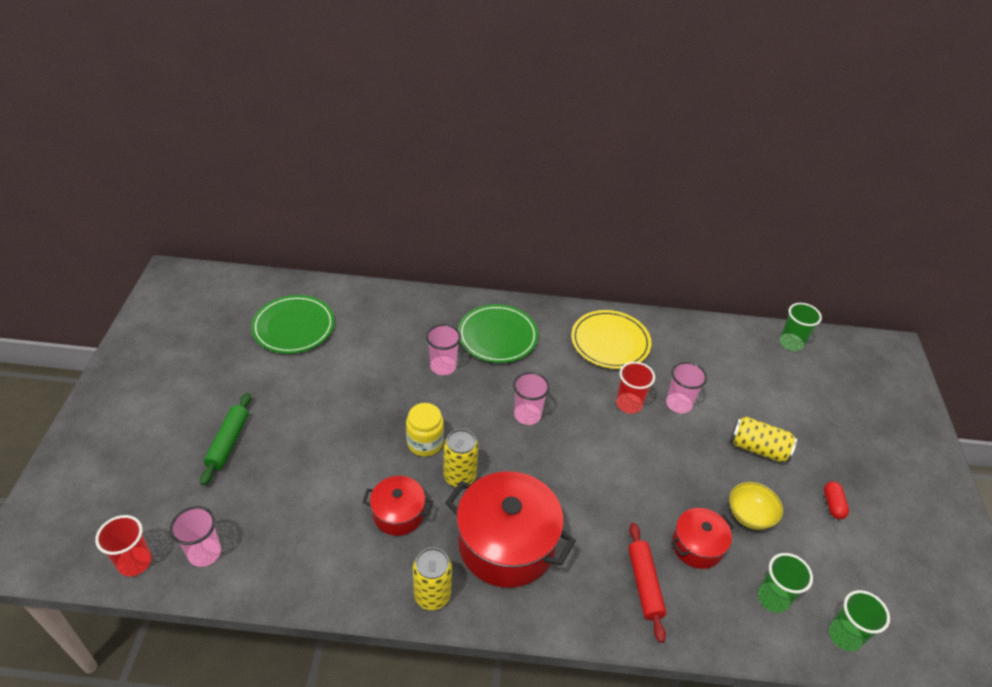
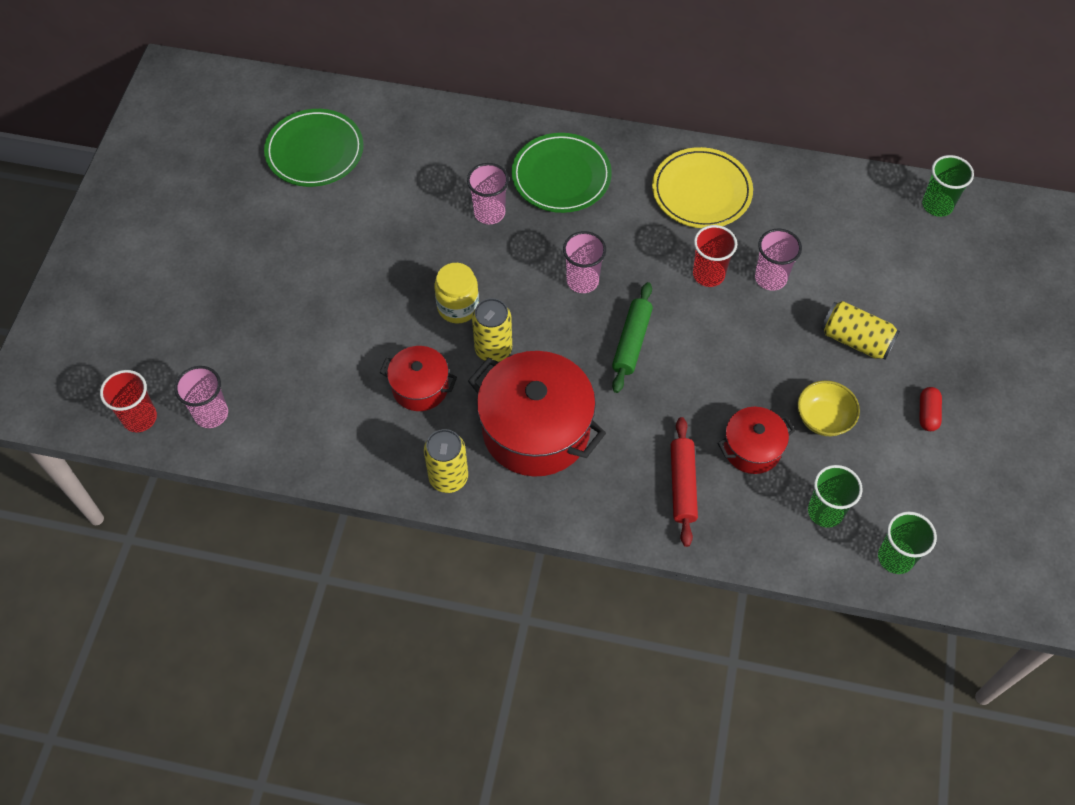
camera: 10 degrees right, 15 degrees up
green rolling pin [200,393,251,485] -> green rolling pin moved to [612,282,653,393]

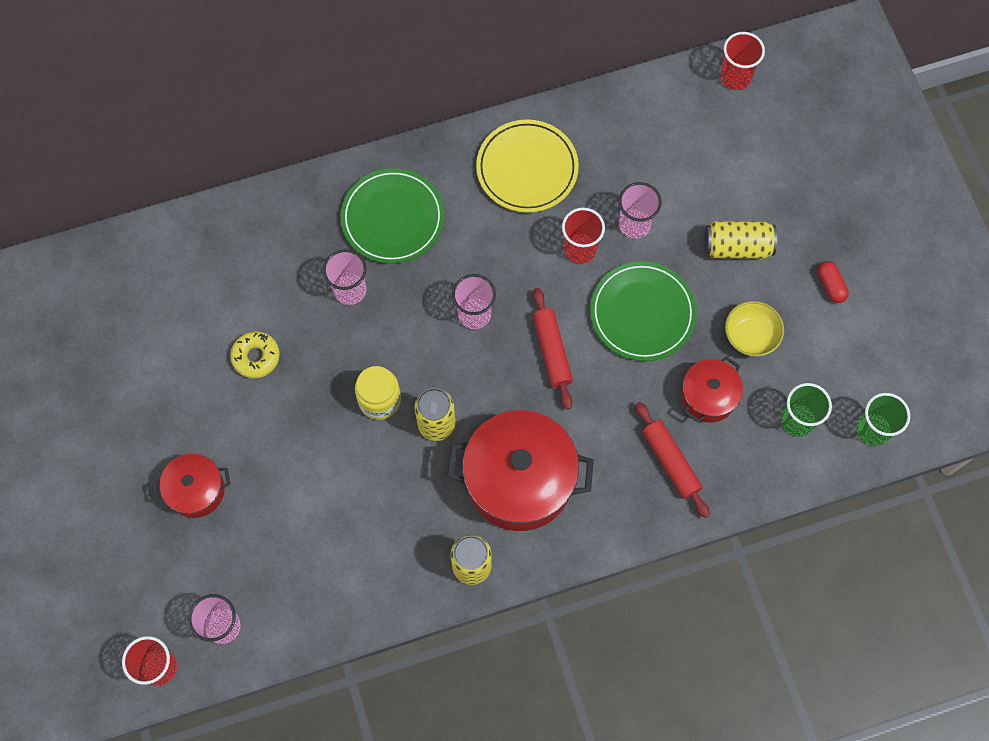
camera: 30 degrees left, 10 degrees up
green plate [264,109,363,187] -> green plate moved to [590,261,696,361]
red pot [380,346,457,411] -> red pot moved to [152,454,230,518]
green rolling pin [612,282,653,393] -> red rolling pin [533,288,573,410]
green cup [922,155,974,217] -> red cup [720,32,765,90]
none -> yellow donut [230,331,280,378]

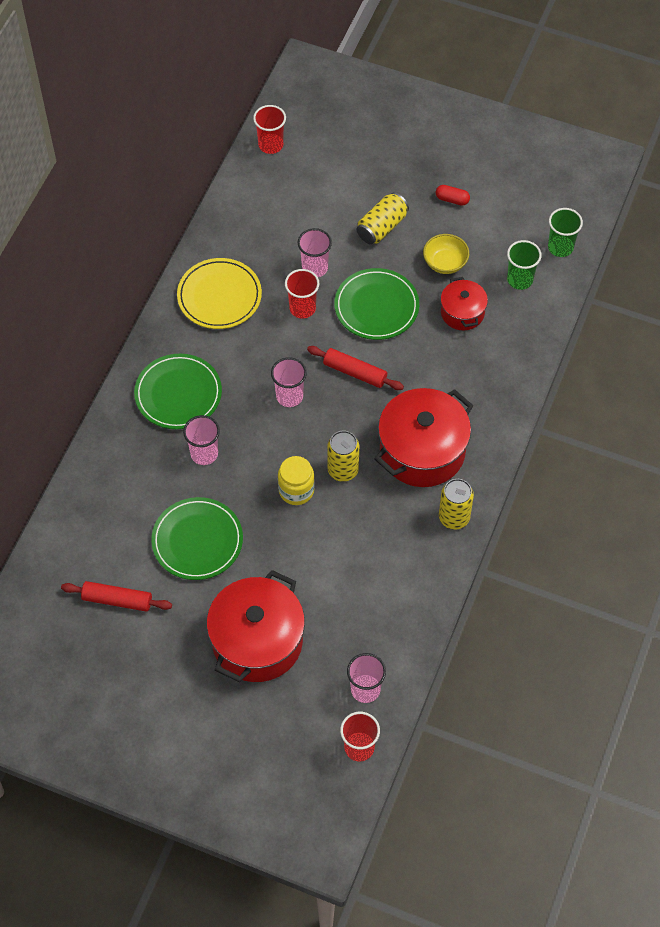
camera: 50 degrees left, 10 degrees down
red pot [152,454,230,518] -> red pot [207,570,305,682], size x1.86
yellow donut [230,331,280,378] -> green plate [151,497,243,580]
red rolling pin [636,402,710,518] -> red rolling pin moved to [61,581,172,612]

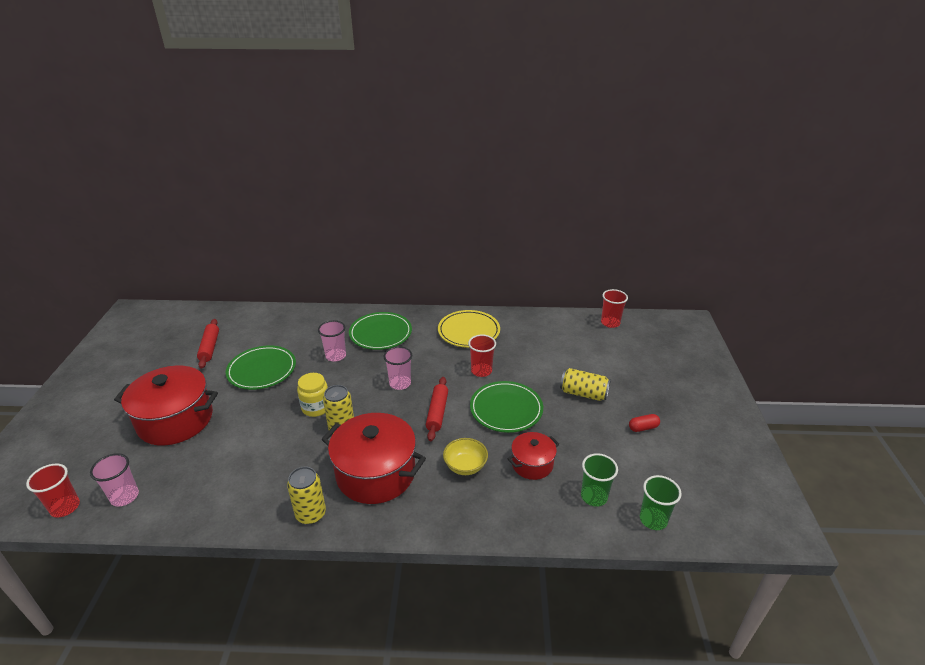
camera: 70 degrees right, 25 degrees down
pink cup [298,228,332,277] -> none
yellow bowl [423,234,469,274] -> yellow bowl moved to [443,438,488,475]
red capsule [436,185,470,206] -> red capsule turned 75 degrees clockwise [629,414,660,432]

